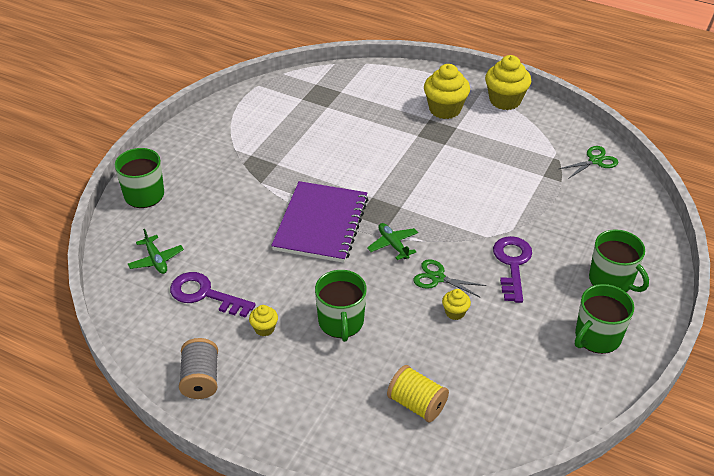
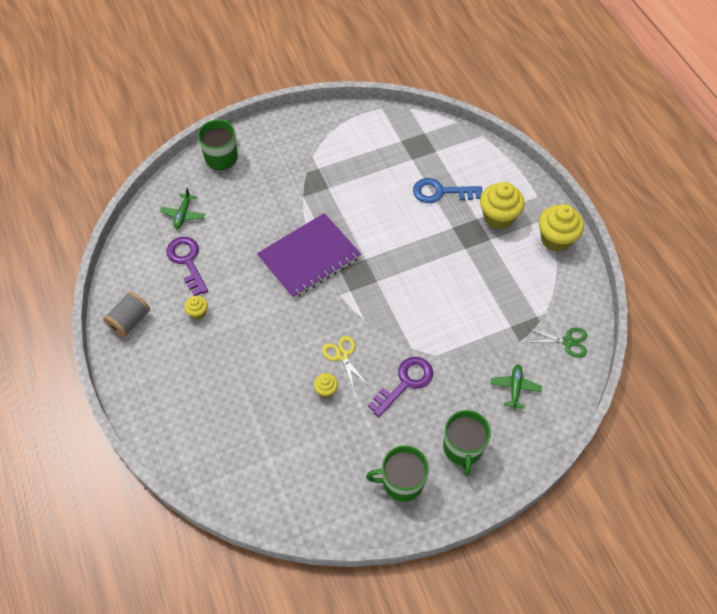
camera: 40 degrees right, 15 degrees up
green mug [315,270,367,342] -> none
green plane [367,223,418,260] -> green plane moved to [491,364,542,410]
yellow spool [387,365,449,423] -> none
green scissors [413,259,486,298] -> yellow scissors [322,336,367,390]
none -> blue key [413,178,482,203]

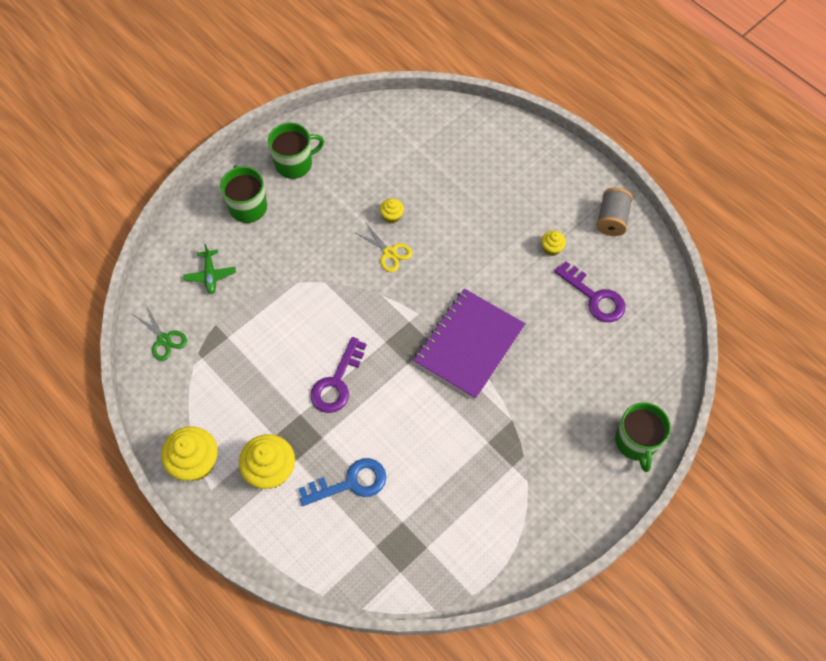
camera: 160 degrees right, 5 degrees up
green plane [160,187,205,229] -> none
purple key [368,357,433,417] -> purple key moved to [310,337,367,413]
green scissors [527,327,587,358] -> green scissors turned 120 degrees counterclockwise [134,305,187,361]

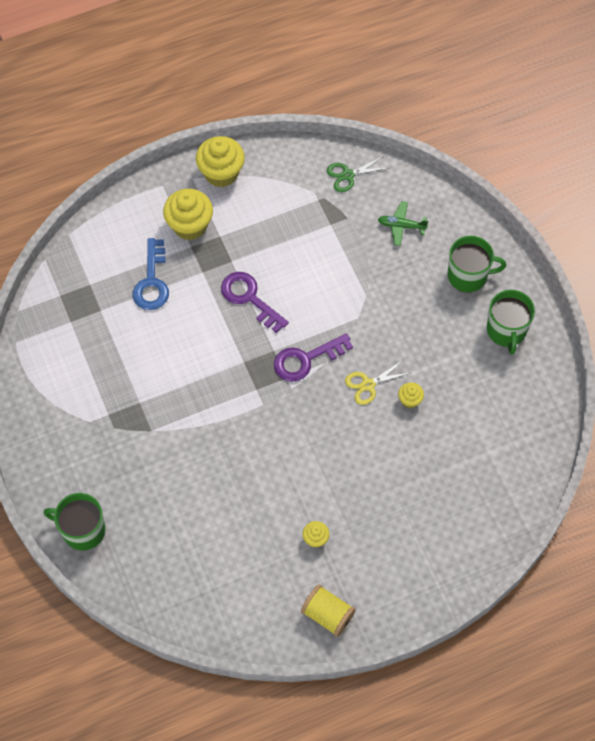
camera: 110 degrees right, 0 degrees up
purple notebook [413,288,526,399] -> none
purple key [554,261,626,322] -> purple key moved to [274,333,353,382]
grey spool [596,188,633,236] -> yellow spool [301,584,356,637]

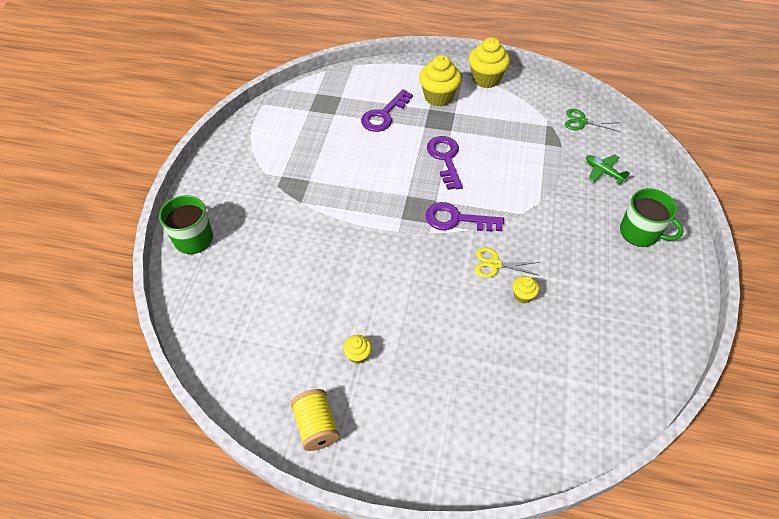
camera: 35 degrees right, 10 degrees down
blue key [133,238,169,310] -> purple key [361,89,413,132]
green mug [487,290,535,355] -> none

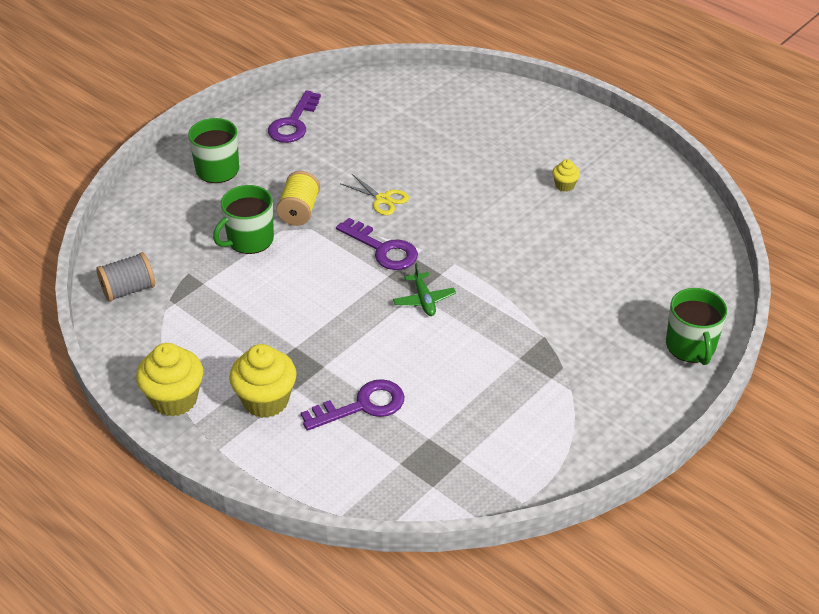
camera: 150 degrees left, 10 degrees down
yellow spool [291,389,340,451] -> yellow spool moved to [276,171,320,226]
purple key [427,136,463,190] -> purple key moved to [268,90,321,143]
yellow cupcake [513,276,539,303] -> none
green scissors [565,109,620,132] -> grey spool [97,252,155,302]
green plane [586,155,629,184] -> green plane moved to [393,263,456,316]
none -> green mug [213,185,274,254]

